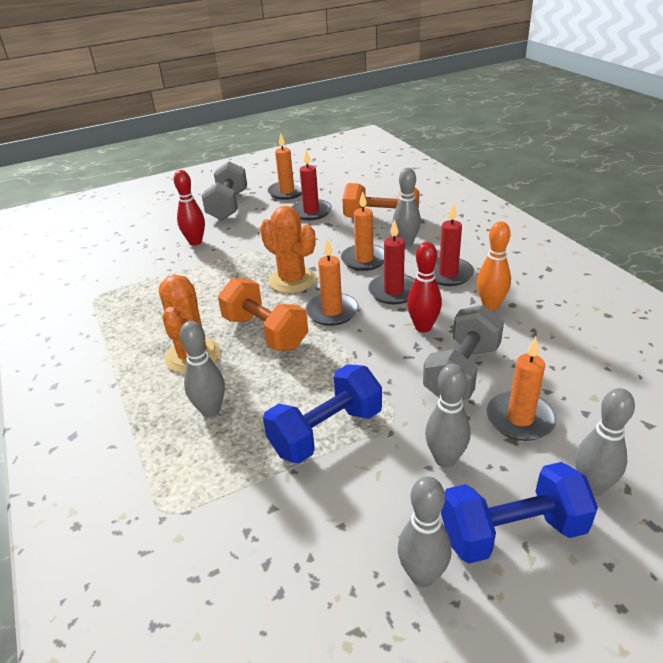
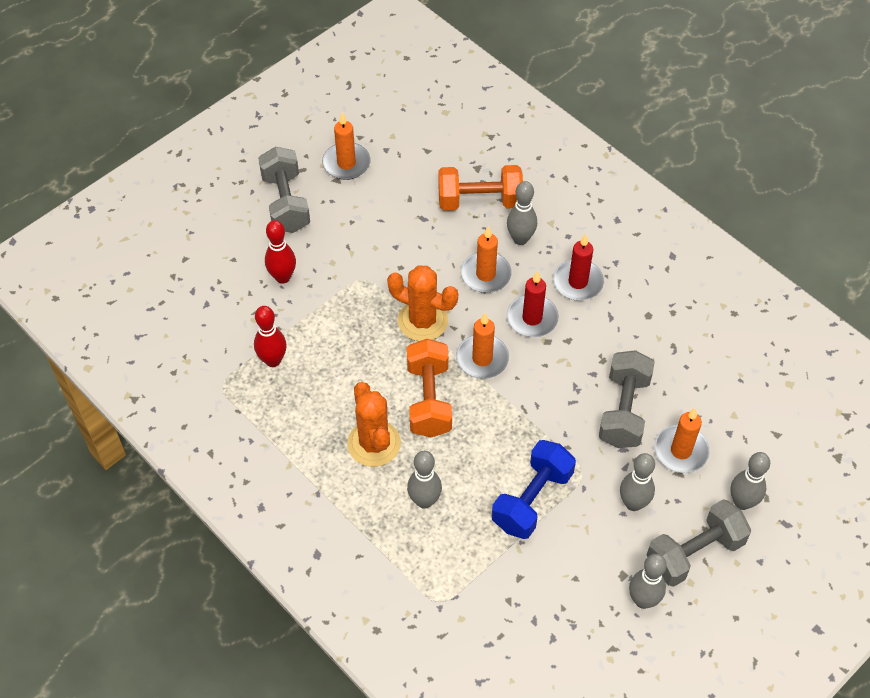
camera: 20 degrees left, 20 degrees up
orange dumbbell [218,278,308,351] -> orange dumbbell turned 60 degrees clockwise [407,339,452,437]
red candle [292,150,332,220] -> none
red bowling pin [407,242,442,333] -> red bowling pin moved to [254,306,287,367]
blue dumbbell [441,462,598,564] -> grey dumbbell [647,499,751,587]
orange bowling pin [477,221,511,310] -> none

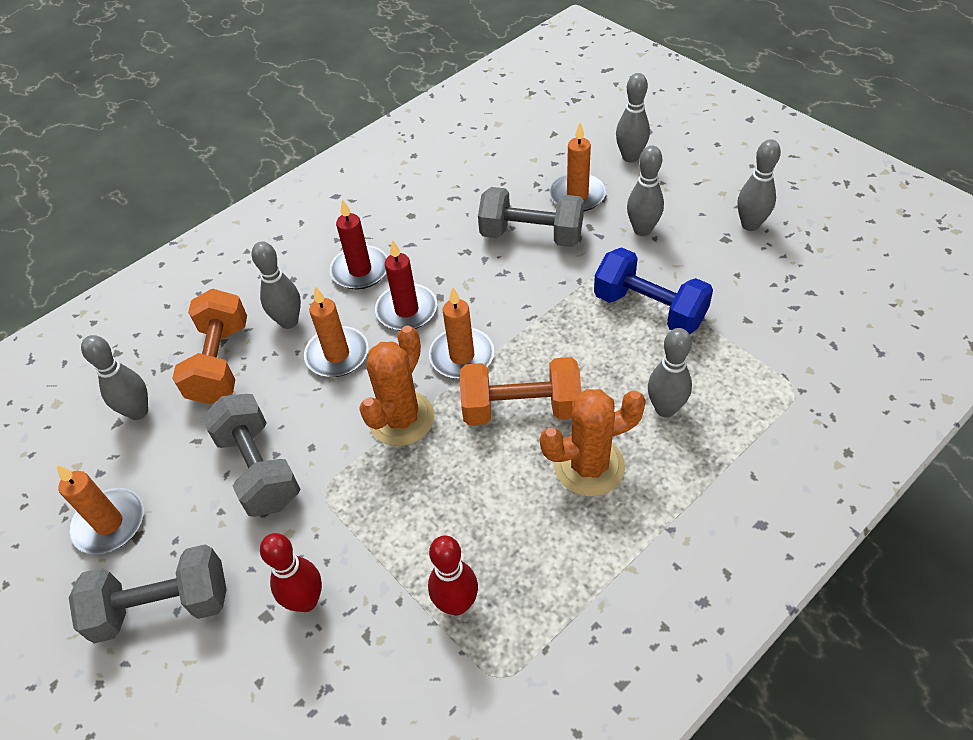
camera: 85 degrees left, 5 degrees down
grey dumbbell [647,499,751,587] -> grey dumbbell moved to [202,394,300,517]
none -> grey bowling pin [81,335,148,420]

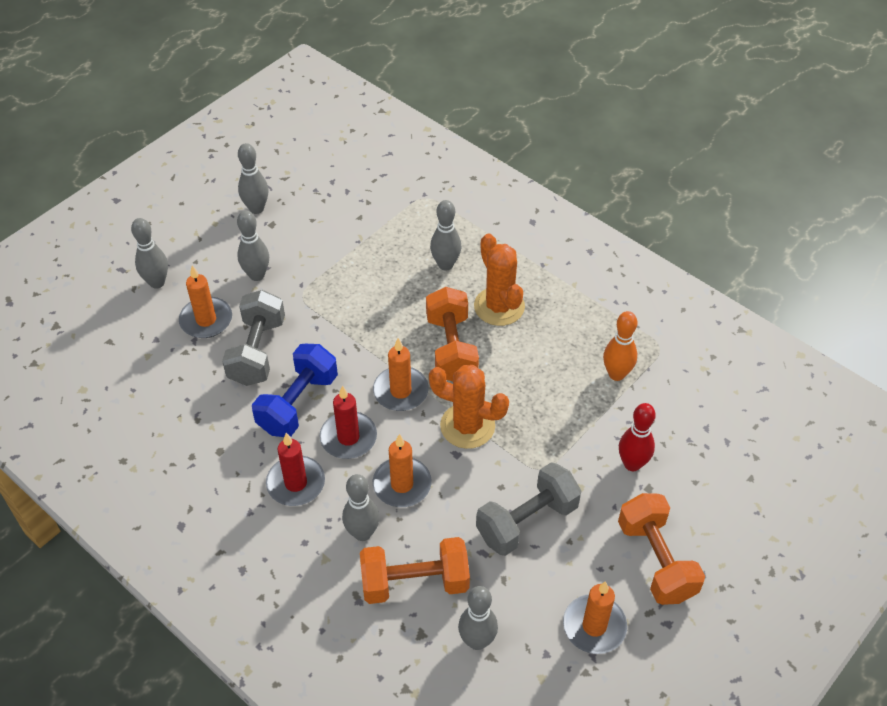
camera: 100 degrees left, 0 degrees up
grey dumbbell [68,544,227,643] -> orange dumbbell [618,493,705,605]
red bowling pin [428,536,478,615] -> orange bowling pin [603,311,637,381]
blue dumbbell [594,247,713,334] -> blue dumbbell moved to [252,344,338,437]

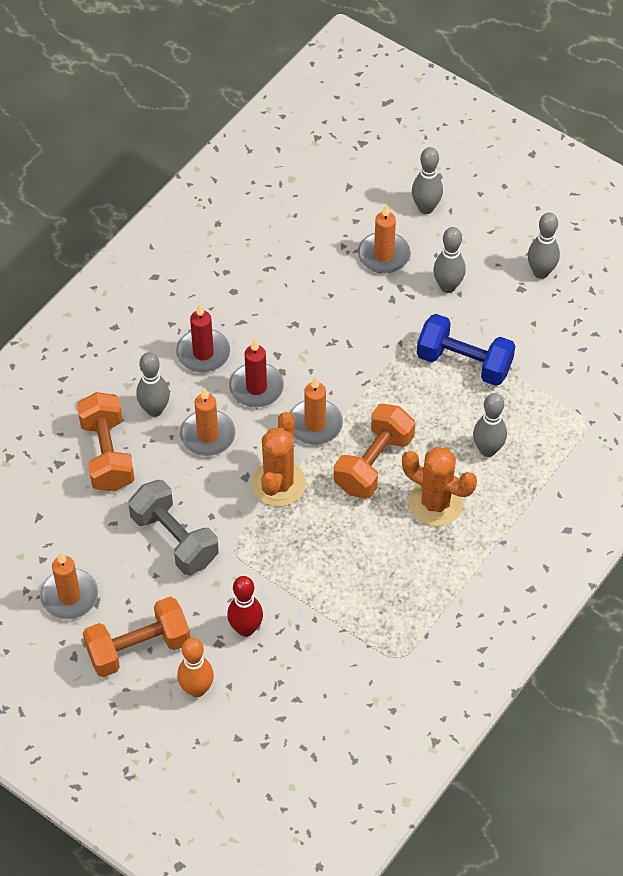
camera: 85 degrees right, 5 degrees up
grey dumbbell [222,290,285,386] -> none
blue dumbbell [252,344,338,437] -> blue dumbbell moved to [417,314,515,386]
orange dumbbell [426,287,479,381] -> orange dumbbell turned 45 degrees counterclockwise [334,404,415,498]
grey bowling pin [458,586,498,650] -> none
orange cactus [474,233,525,326] -> orange cactus turned 60 degrees clockwise [402,447,477,526]
orange bowling pin [603,311,637,381] -> orange bowling pin moved to [177,638,214,697]

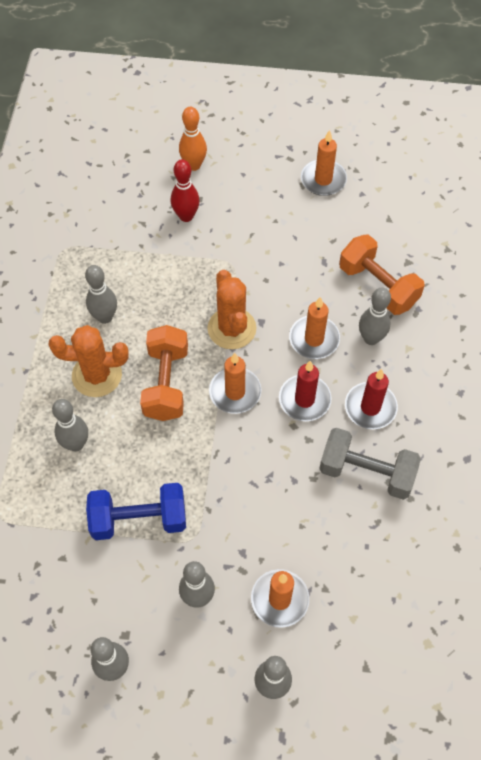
camera: 150 degrees right, 5 degrees up
orange dumbbell [83,597,190,677] -> none
grey dumbbell [128,480,219,575] -> grey dumbbell moved to [319,428,421,500]
none -> grey bowling pin [85,265,117,324]

